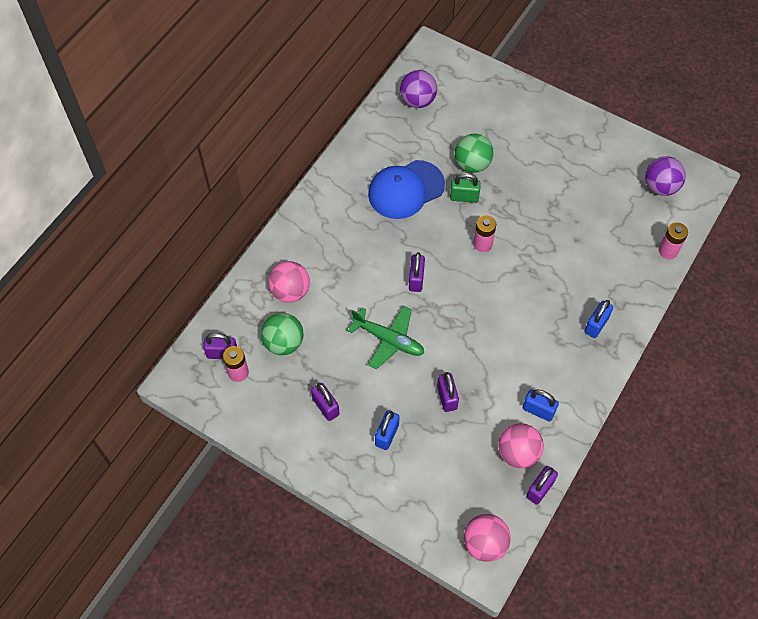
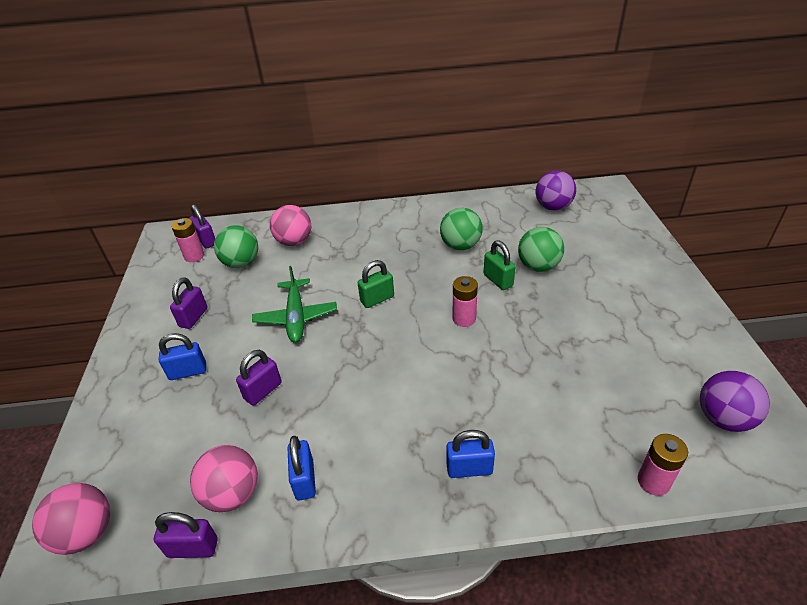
camera: 55 degrees right, 20 degrees down
blue cap [368,160,445,219] -> green ball [440,208,483,250]
purple padlock [409,252,425,292] -> green padlock [358,260,394,308]

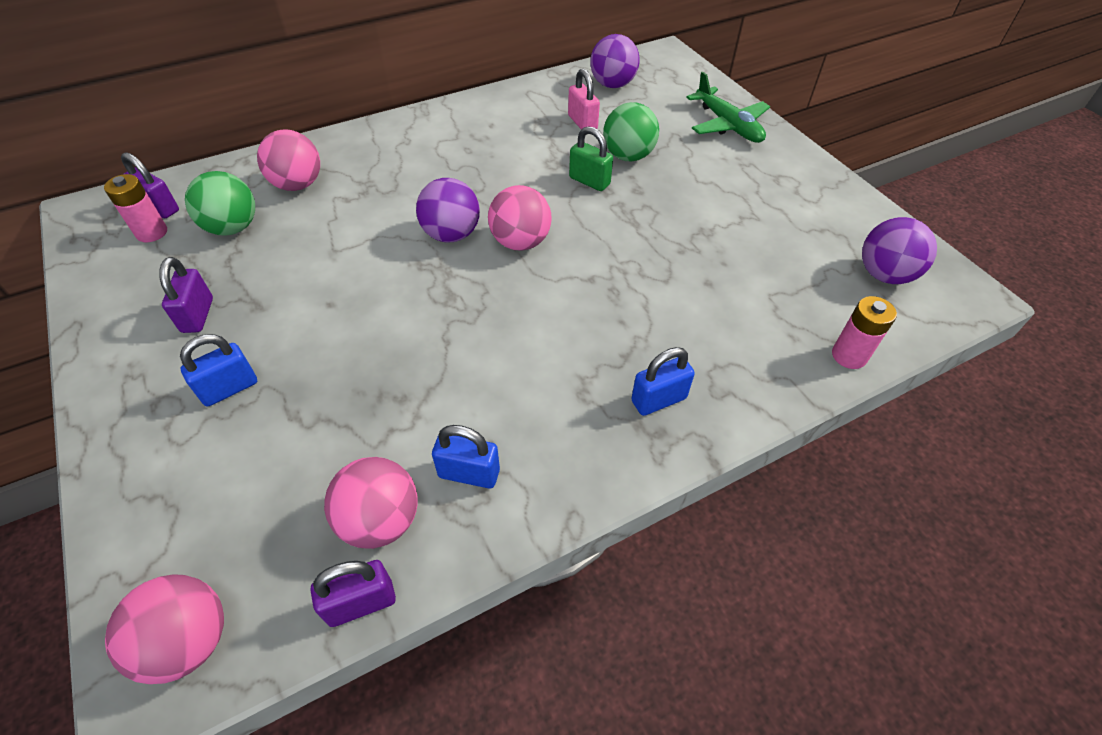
camera: 25 degrees left, 10 degrees up
purple padlock [236,350,282,406] -> none
green plane [252,266,337,343] -> green plane moved to [686,72,770,143]
blue padlock [288,436,316,500] -> blue padlock turned 45 degrees counterclockwise [432,425,500,488]
green padlock [358,260,394,308] -> purple ball [416,178,480,242]
green ball [440,208,483,250] -> none
pink battery [453,276,478,327] -> none
none -> pink ball [488,185,552,250]
none -> pink padlock [568,69,600,130]

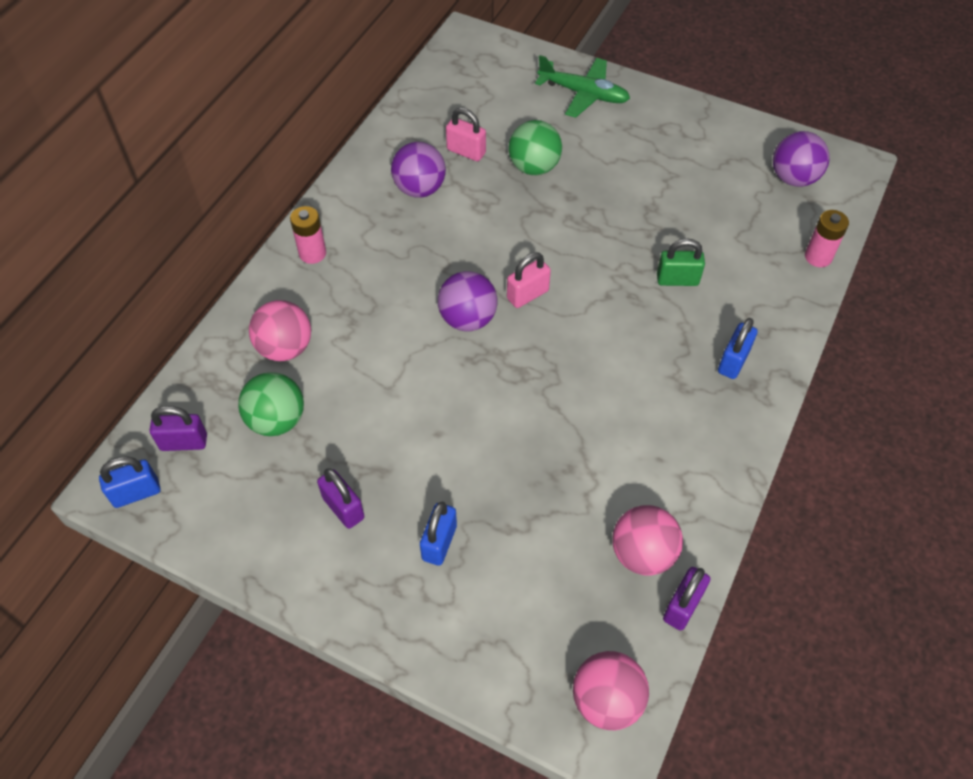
camera: 35 degrees left, 5 degrees up
pink battery [104,174,167,242] -> pink battery moved to [290,206,326,264]
blue padlock [432,425,500,488] -> blue padlock moved to [99,457,160,508]
pink ball [488,185,552,250] -> pink padlock [507,252,551,308]
green padlock [569,126,613,191] -> green padlock moved to [657,239,705,286]
purple ball [590,34,640,88] -> purple ball moved to [391,142,446,198]

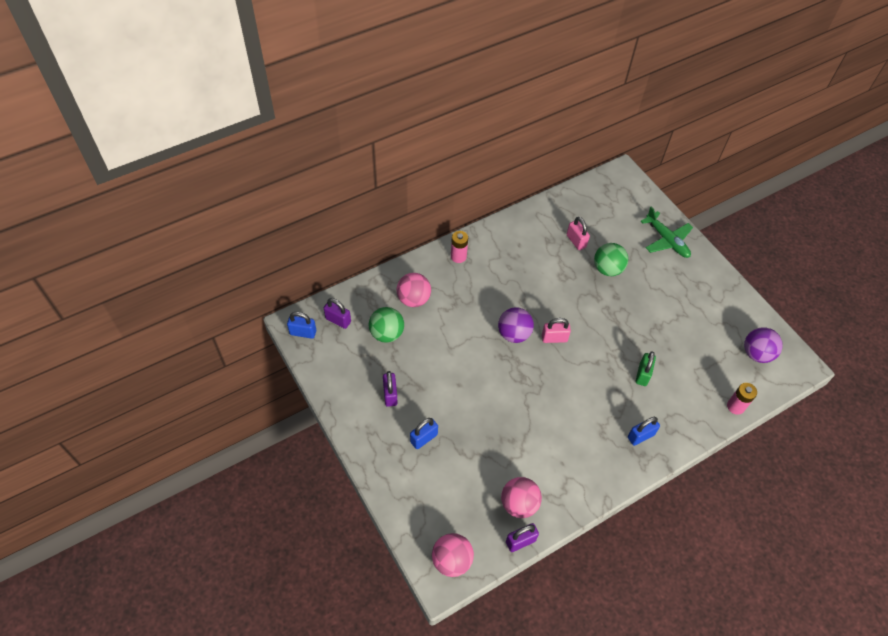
camera: 30 degrees right, 0 degrees up
purple ball [391,142,446,198] -> none
green padlock [657,239,705,286] -> green padlock turned 75 degrees clockwise [636,351,656,386]

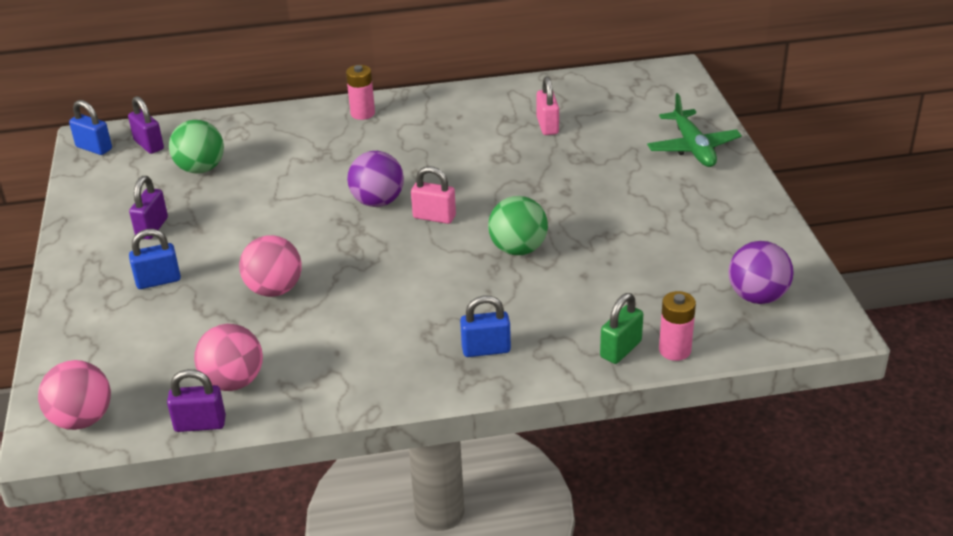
camera: 25 degrees right, 20 degrees down
pink ball [397,273,431,307] -> pink ball moved to [239,235,302,297]
green ball [594,243,628,276] -> green ball moved to [488,196,548,255]
green padlock [636,351,656,386] -> green padlock moved to [600,293,643,364]

